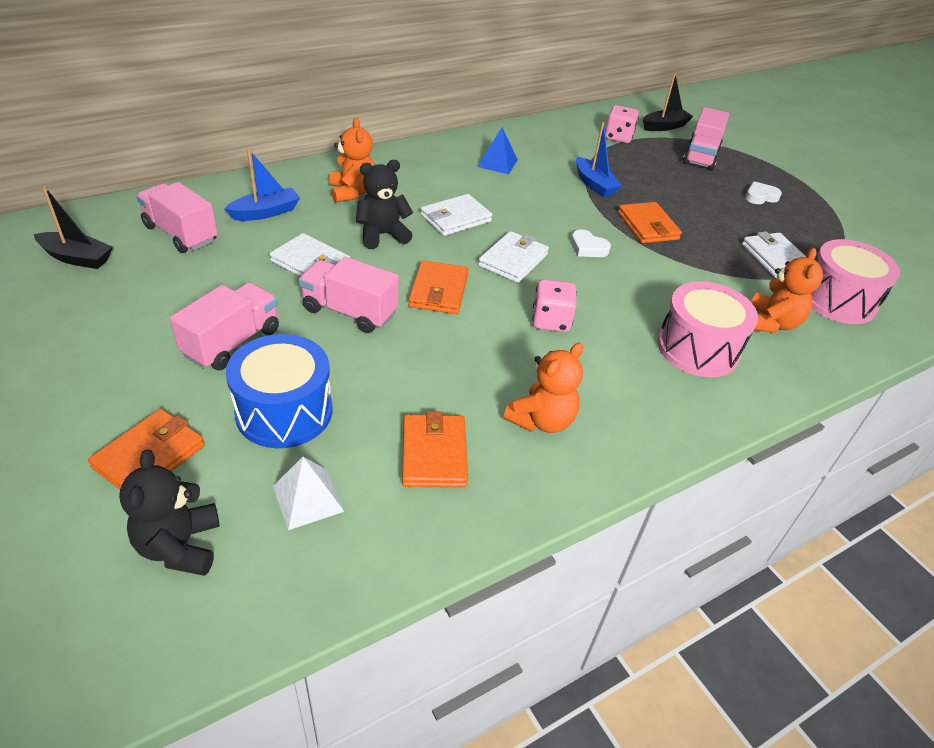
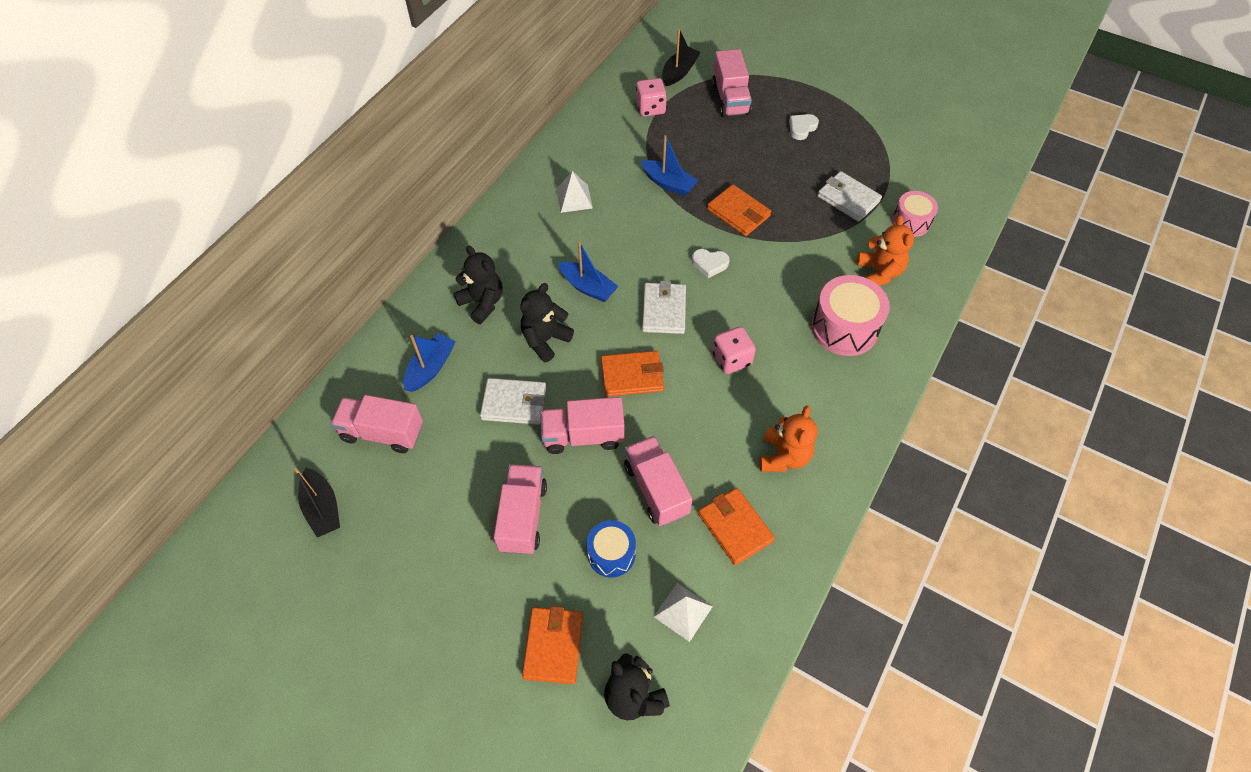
camera: 25 degrees left, 15 degrees up
black boat [34,186,113,269] -> black boat turned 75 degrees clockwise [294,468,340,537]
blue drum [226,334,332,448] -> blue drum [587,520,636,578], size x0.62
orange teddy bear [330,118,375,203] -> black teddy bear [454,246,503,324]
orange wallet [408,260,469,314] -> orange wallet turned 75 degrees counterclockwise [601,351,664,397]
white wallet [420,194,492,236] -> blue boat [558,241,619,302]
blue pyramid [477,127,518,174] -> white pyramid [556,171,593,213]
pink drum [811,239,900,324] -> pink drum [892,191,938,237], size x0.62
none -> pink truck [624,436,693,526]

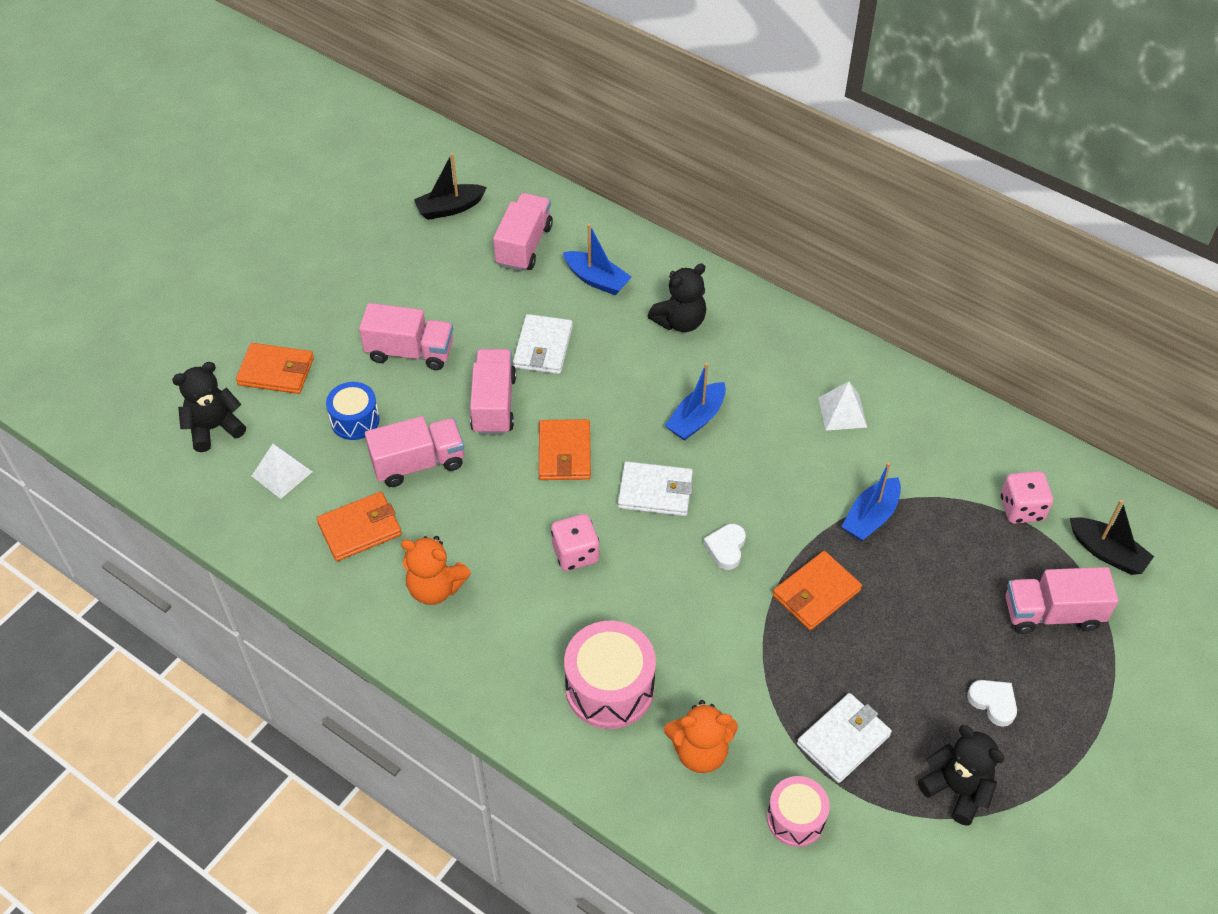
camera: 95 degrees right, 5 degrees down
black teddy bear [520,283,574,362] -> black teddy bear moved to [918,725,1004,826]

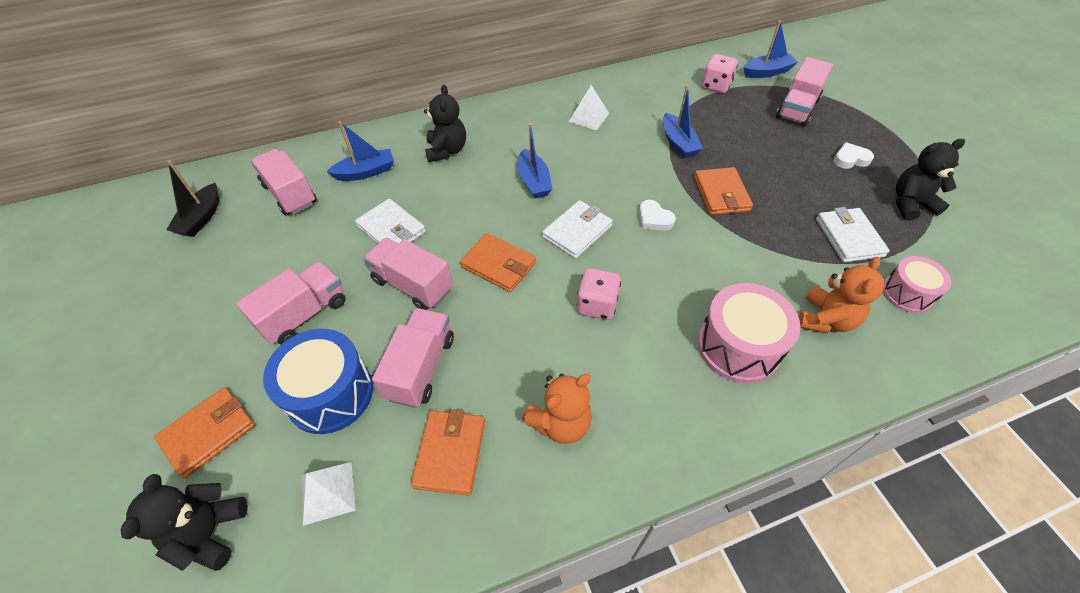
camera: 55 degrees left, 0 degrees up
blue drum [326,382,380,440] -> blue drum [263,329,373,434], size x1.62
black boat [1070,500,1154,575] -> blue boat [743,20,798,78]

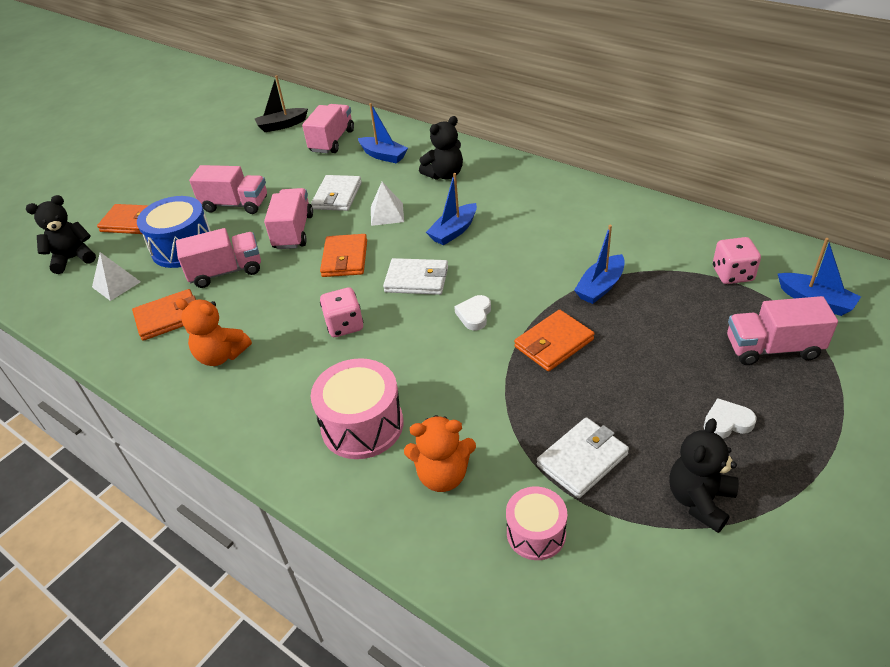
camera: 60 degrees right, 10 degrees down
white pyramid [569,85,609,131] -> white pyramid moved to [371,182,404,226]
white heart [834,142,874,169] -> white heart turned 60 degrees counterclockwise [704,398,757,439]
black teddy bear [896,139,965,221] -> black teddy bear turned 105 degrees counterclockwise [669,418,739,533]

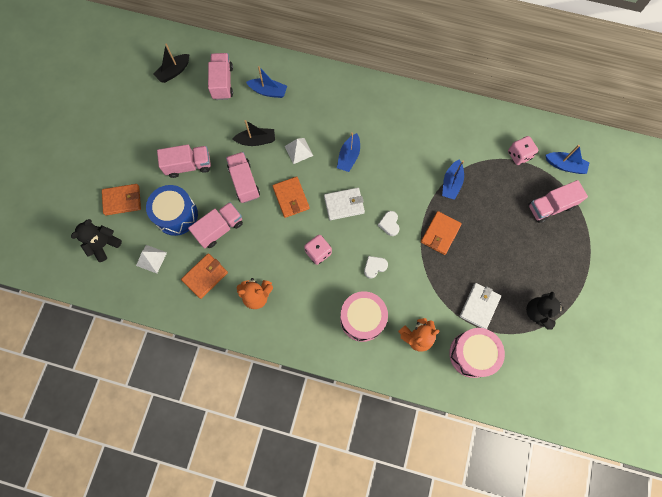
camera: 25 degrees left, 30 degrees up
white wallet [311,175,362,211] -> black boat [232,120,275,146]
black teddy bear [419,116,463,180] -> none
pink drum [506,487,567,560] -> pink drum [449,328,505,378], size x1.62
white heart [704,398,757,439] -> white heart moved to [364,256,388,279]

